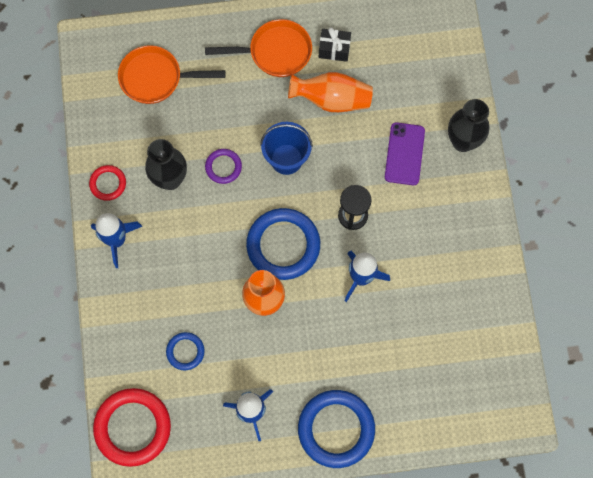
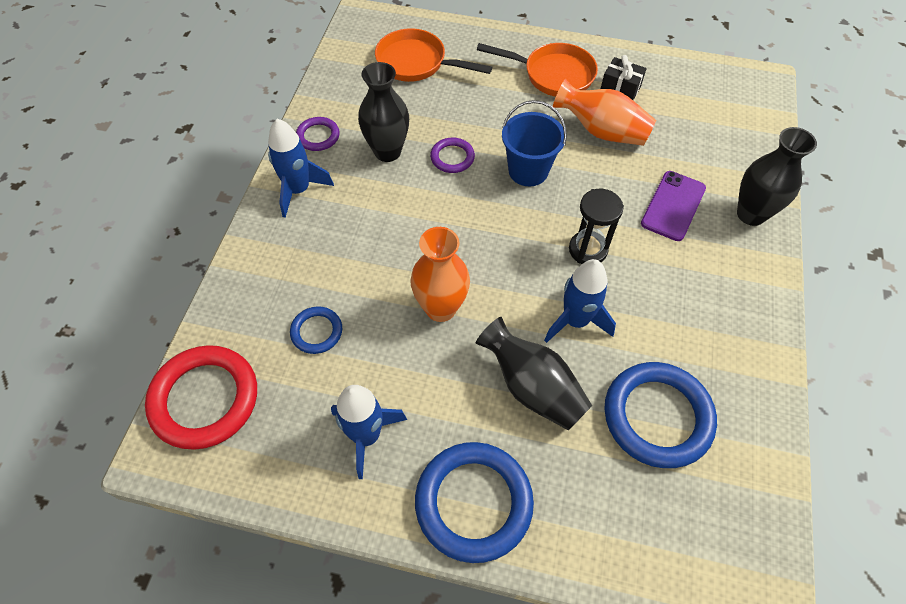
camera: 20 degrees right, 15 degrees down
red ring [89,165,126,201] -> purple ring [296,117,340,151]
blue ring [246,208,320,280] -> blue ring moved to [604,362,717,468]
none -> black vase [476,317,592,431]

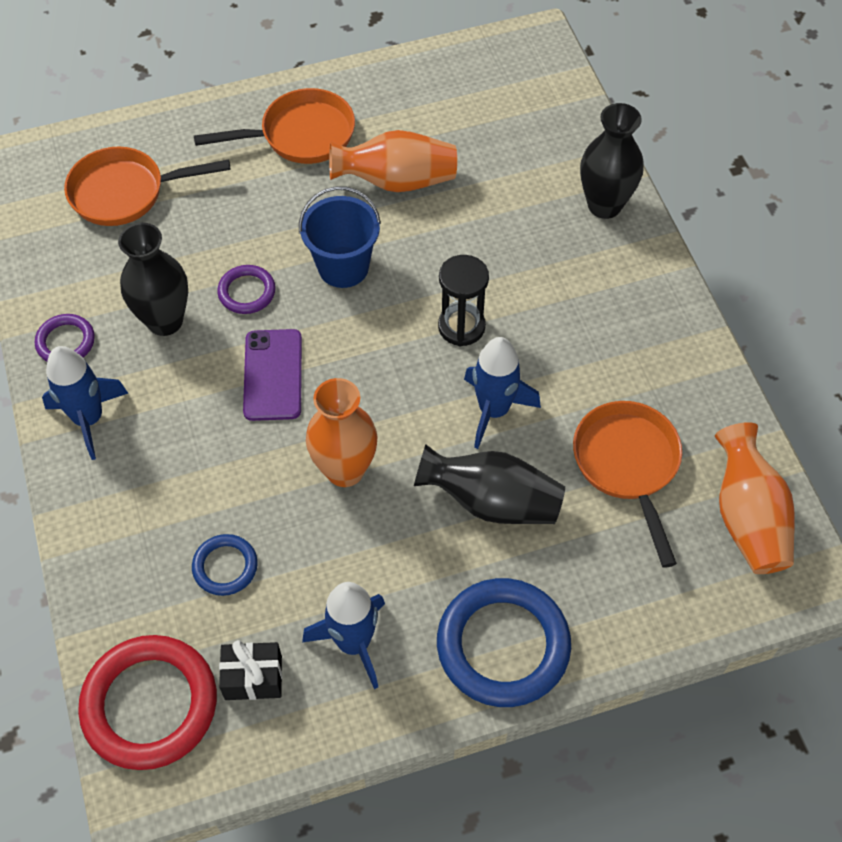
camera: 30 degrees left, 0 degrees up
black gift [601,55,647,100] -> black gift moved to [219,640,282,700]
blue ring [604,362,717,468] -> orange pan [573,401,682,568]
purple phone [641,171,706,241] -> purple phone moved to [243,329,302,421]
none -> orange vase [715,422,795,574]

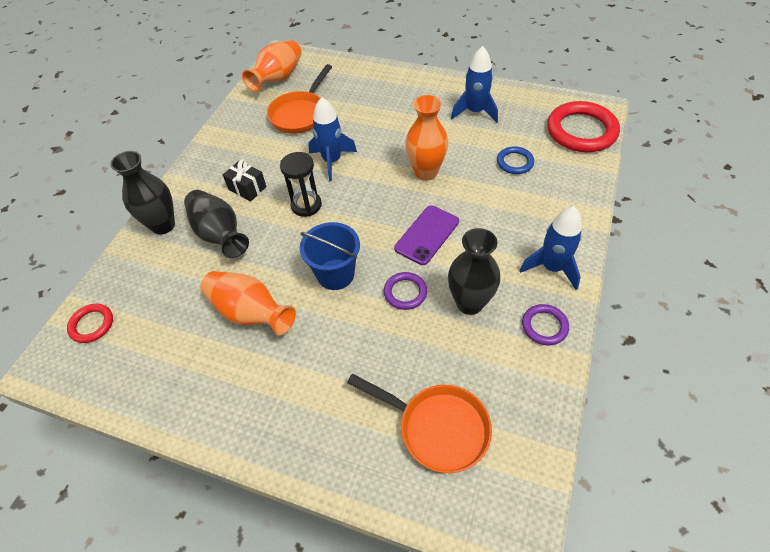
camera: 140 degrees left, 5 degrees down
orange pan [194,88,355,164] -> none
black gift [219,640,282,700] -> black gift moved to [223,159,267,201]
black vase [414,445,565,524] -> black vase moved to [184,190,249,258]
blue ring [437,578,571,707] -> none
none -> red ring [67,304,113,343]

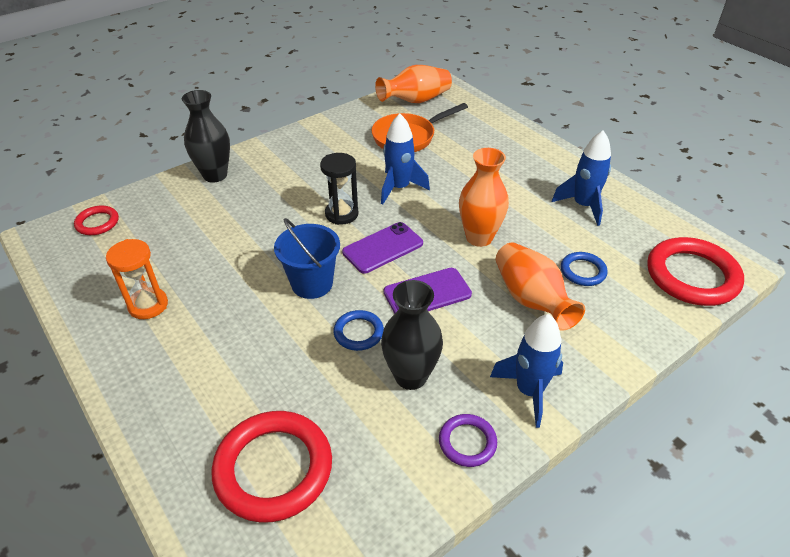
camera: 30 degrees right, 10 degrees down
black vase [184,190,249,258] -> none
orange vase [200,271,296,335] -> orange vase moved to [496,242,585,331]
black gift [223,159,267,201] -> none
orange pan [347,374,492,473] -> red ring [212,411,332,523]
purple ring [384,272,427,310] -> blue ring [333,310,384,351]
none -> orange hourglass [106,239,168,319]
none -> purple phone [342,222,423,274]

